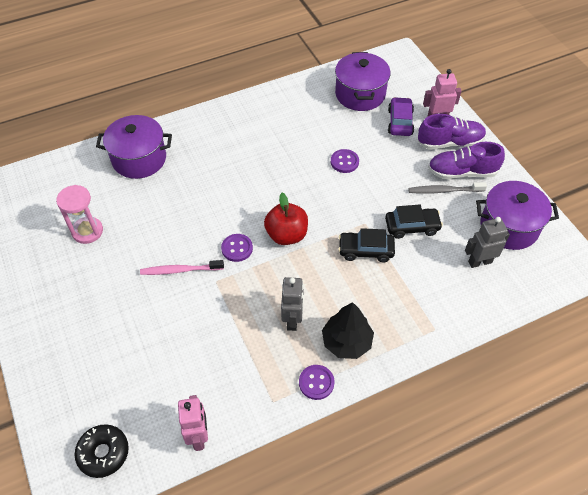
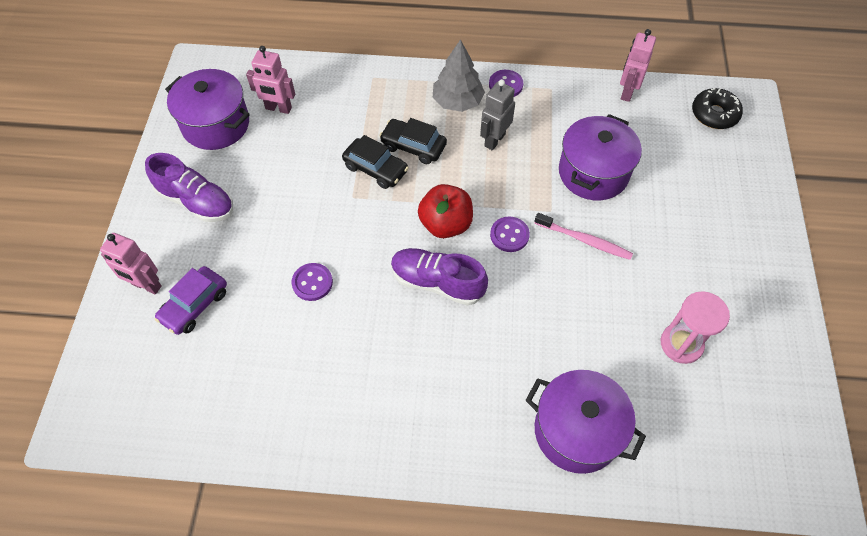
camera: 150 degrees left, 5 degrees up
black tree [322,302,374,359] -> grey tree [433,39,485,112]
purple pot [335,52,391,111] -> purple pot moved to [559,114,642,200]
black car [385,204,443,239] -> black car moved to [379,118,447,164]
grey toothbrush [408,182,487,194] -> none
purple shoe [418,114,486,150] -> purple shoe moved to [391,248,488,305]
grey robot [465,217,510,268] -> pink robot [246,46,295,114]

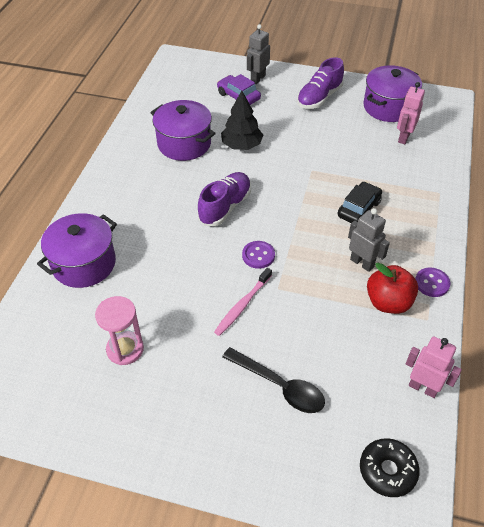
camera: 100 degrees right, 10 degrees down
pink robot [100,233,162,294] -> grey robot [247,24,270,84]
purple button [292,263,333,301] -> black tree [221,91,263,150]
black car [342,135,409,189] -> none
red apple [418,184,473,238] -> red apple moved to [367,263,418,314]
grey tree [433,39,485,112] -> none
purple pot [559,114,642,200] -> purple pot moved to [151,100,216,161]
none -> black spoon [222,347,325,413]

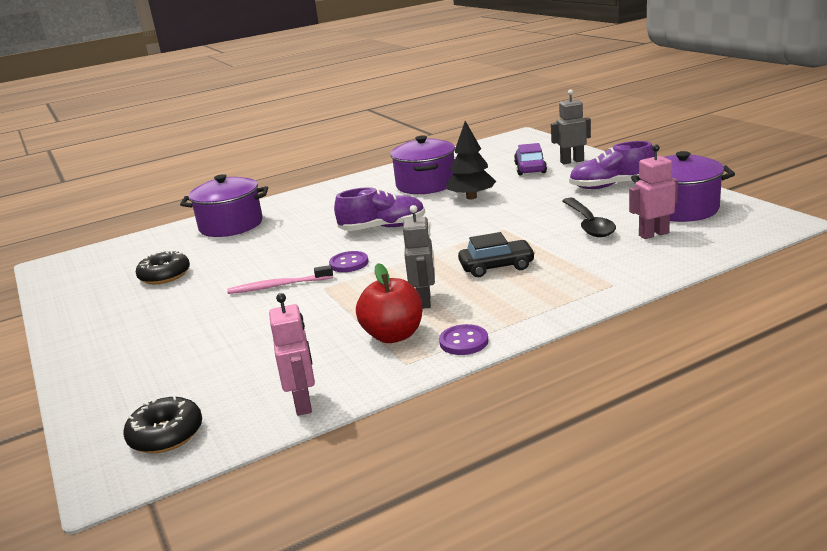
camera: 50 degrees right, 25 degrees down
pink hourglass [95,296,144,365] -> black donut [136,250,190,284]
black spoon [222,347,325,413] -> black spoon moved to [562,198,616,237]

